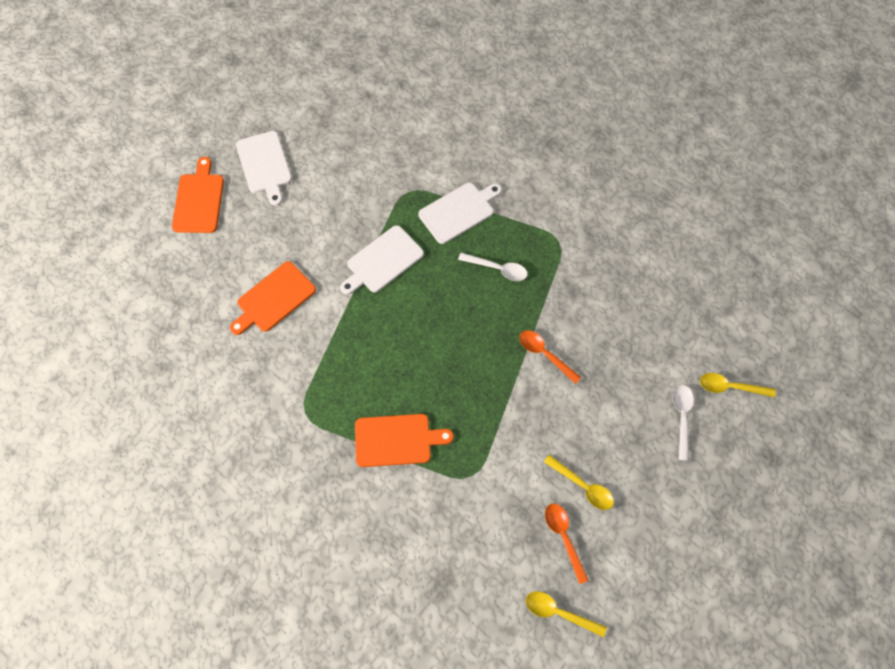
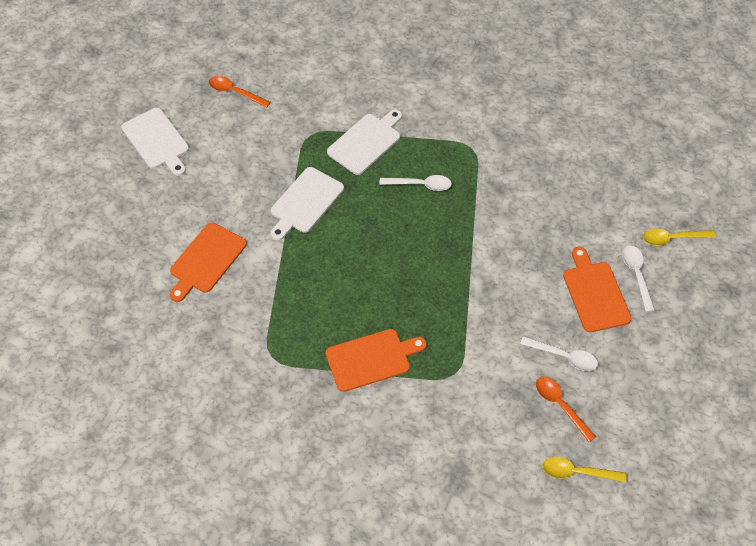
camera: 15 degrees left, 10 degrees down
orange cutting board [172,157,224,233] -> orange cutting board moved to [563,247,632,332]
orange spoon [519,330,582,384] -> orange spoon moved to [209,76,271,108]
yellow spoon [544,455,614,510] -> white spoon [520,336,598,371]

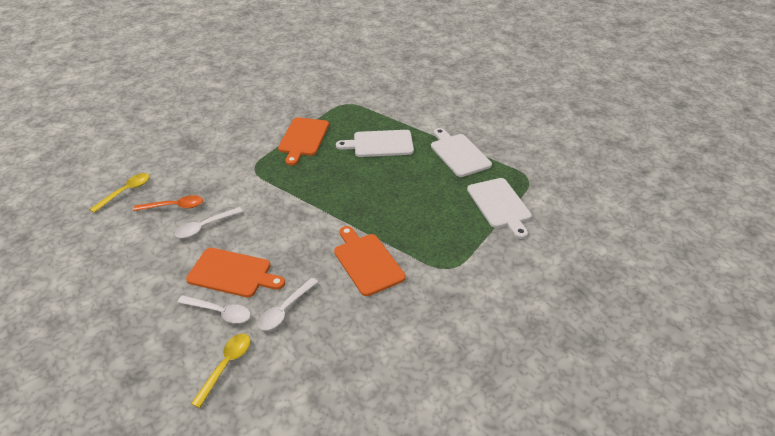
camera: 120 degrees right, 15 degrees down
white cutting board [121,108,189,176] -> white cutting board moved to [336,130,414,157]
orange cutting board [170,222,247,302] -> orange cutting board moved to [334,226,406,296]
orange spoon [209,76,271,108] -> none
white spoon [379,175,452,191] -> white spoon moved to [258,278,318,330]

